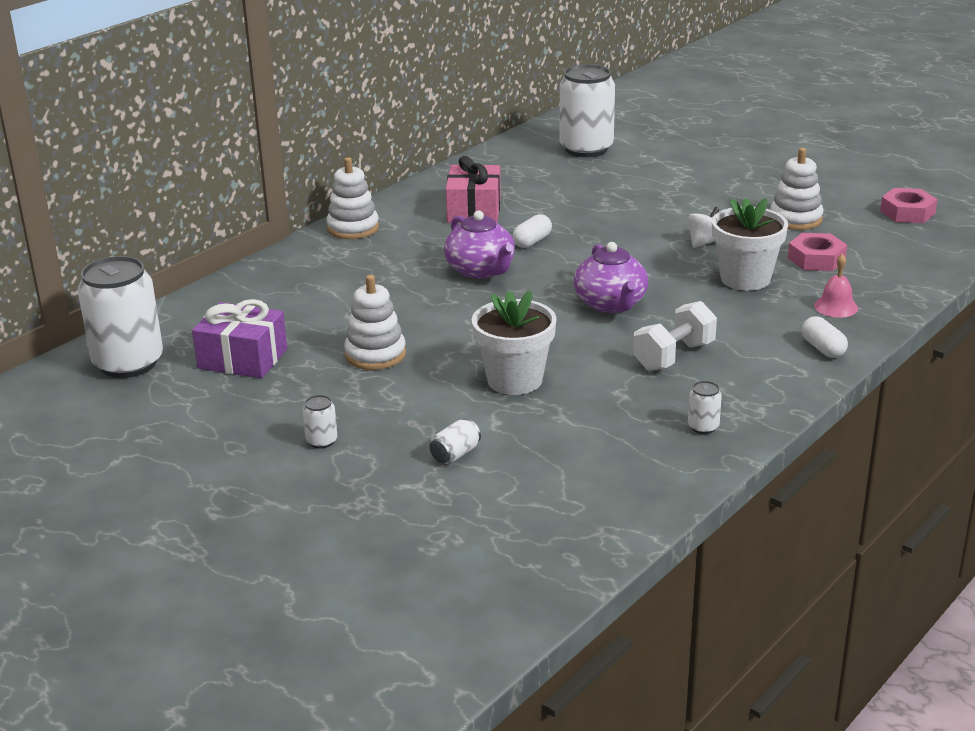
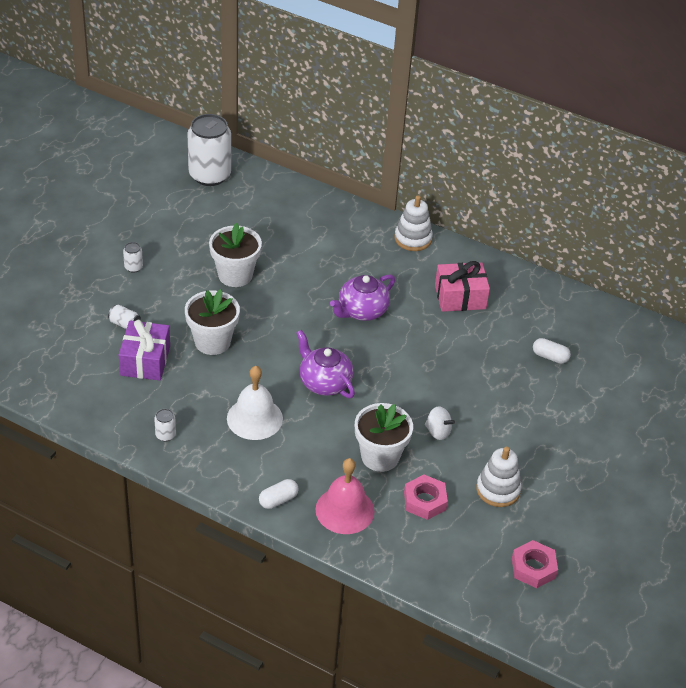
camera: 75 degrees right, 15 degrees up
purple gift [192,299,287,378] -> purple gift moved to [119,320,170,380]
white stacking toy [344,275,406,370] -> white flower pot [209,223,262,287]
white capsule [512,214,552,248] -> white capsule moved to [533,338,571,364]
white can [560,64,615,157] -> none
purple teapot [574,242,648,313] -> purple teapot turned 75 degrees clockwise [296,330,355,398]
white dumbbell [633,301,717,371] -> white bell [227,366,283,440]
pink bell [814,254,858,318] -> pink bell [315,458,375,534], size x1.77

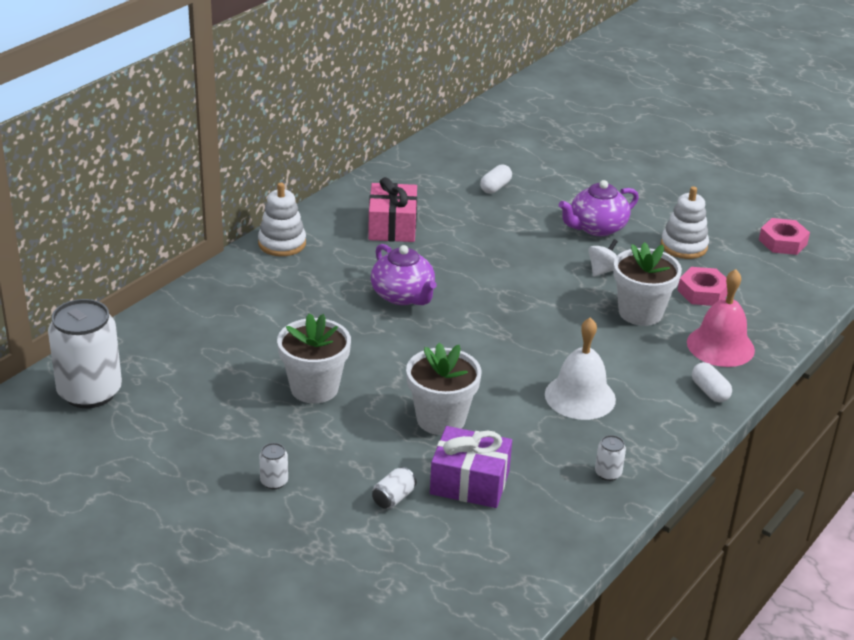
camera: 80 degrees left, 10 degrees down
purple teapot [296,330,355,398] -> purple teapot moved to [559,180,639,236]

